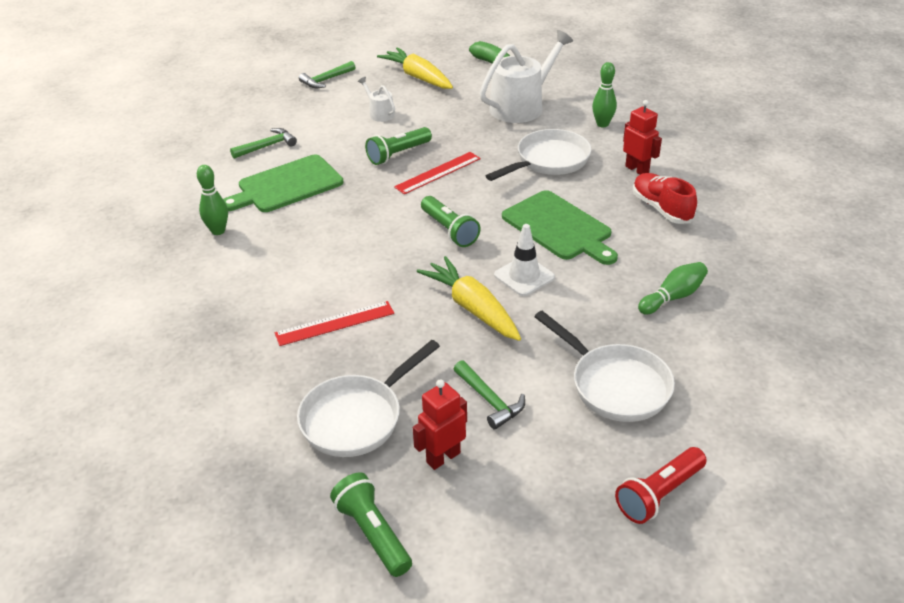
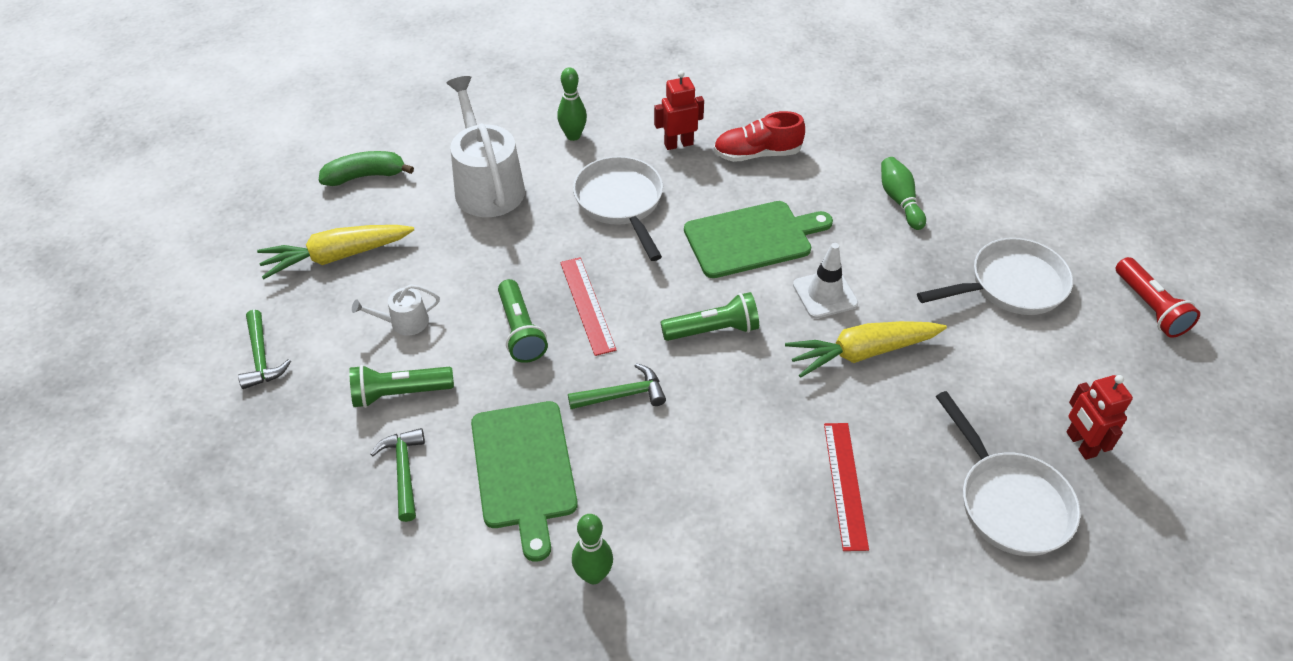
camera: 70 degrees left, 10 degrees up
green flashlight [330,472,412,577] -> green flashlight moved to [349,365,454,408]
green hammer [454,360,525,430] -> green hammer moved to [568,363,666,409]

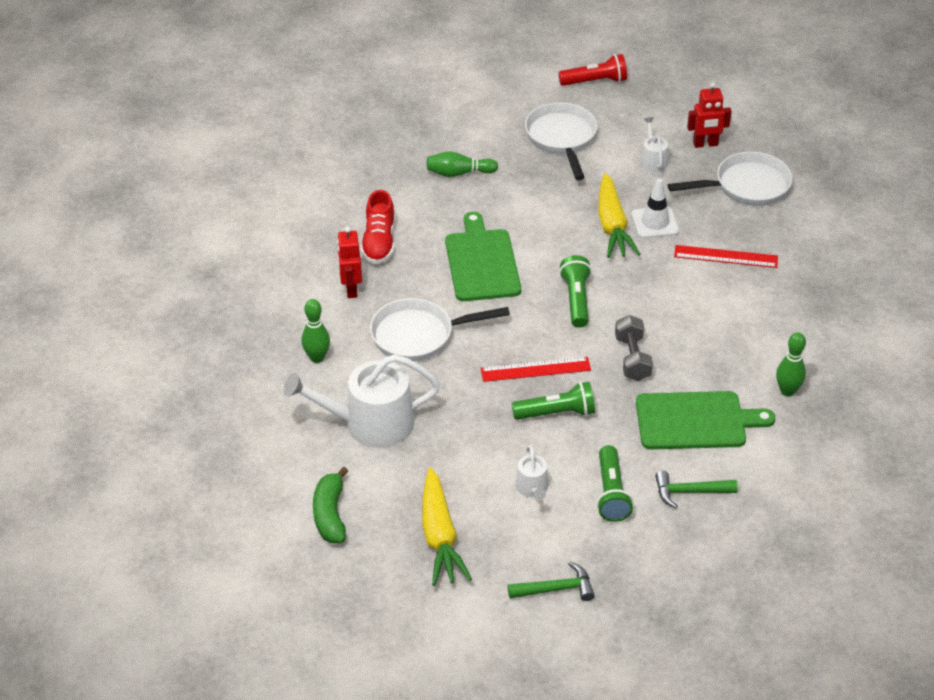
camera: 80 degrees left, 5 degrees down
green hammer [568,363,666,409] -> grey dumbbell [615,315,653,381]
white traffic cone [793,243,858,319] -> white traffic cone moved to [632,178,679,238]
none -> white watering can [640,117,668,172]

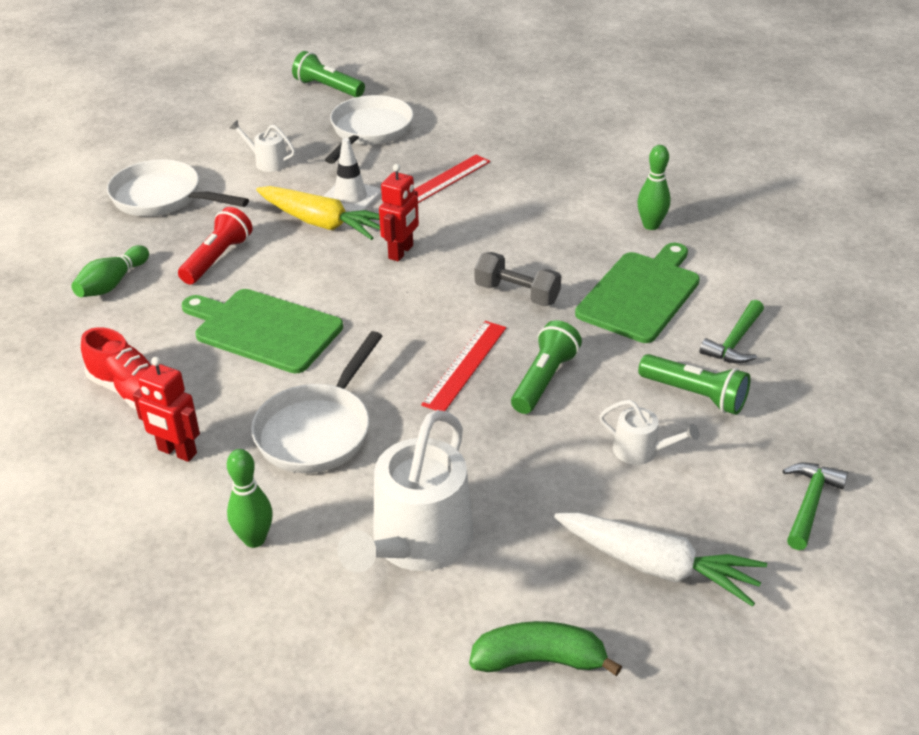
camera: 55 degrees left, 5 degrees down
green banana [313,467,348,543] -> green banana turned 150 degrees clockwise [469,621,622,676]
yellow carrot [422,467,472,586] -> white carrot [554,512,767,607]
red flashlight [558,54,627,86] -> red flashlight moved to [178,207,253,284]
green flashlight [559,255,592,328] -> green flashlight moved to [292,51,365,97]
red robot [687,82,732,148] -> red robot moved to [379,164,419,262]

